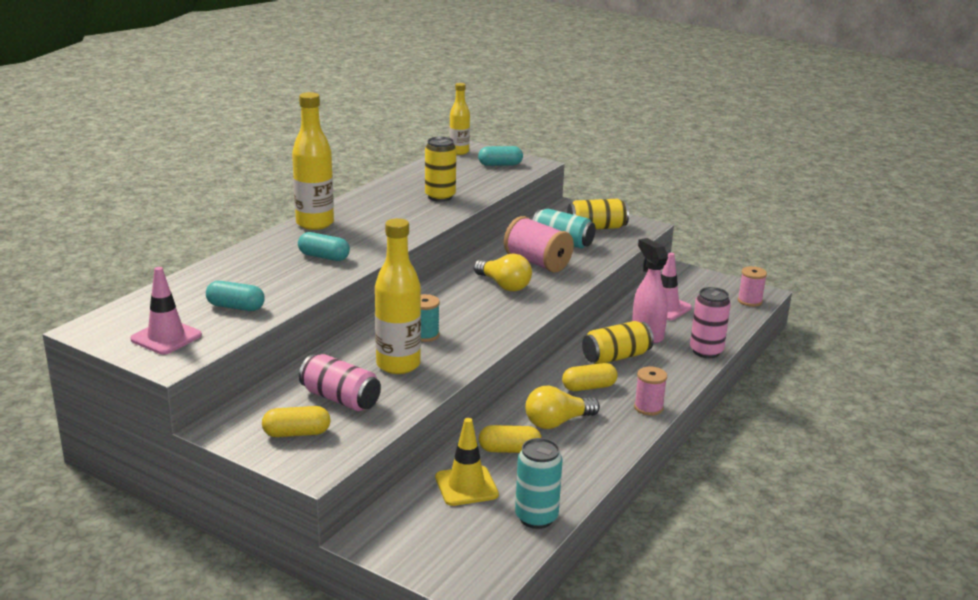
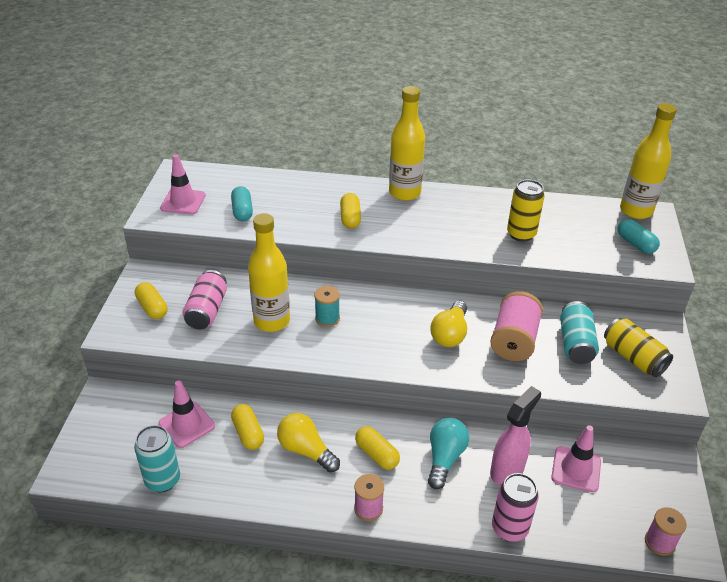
camera: 65 degrees right, 15 degrees up
turquoise capsule [298,232,350,261] -> yellow capsule [340,193,361,229]
yellow traffic cone [435,418,499,506] -> pink traffic cone [159,380,215,448]
yellow bottle [449,83,470,155] -> yellow bottle [620,103,677,219], size x1.61
yellow can [582,321,654,364] -> turquoise light bulb [428,418,469,489]

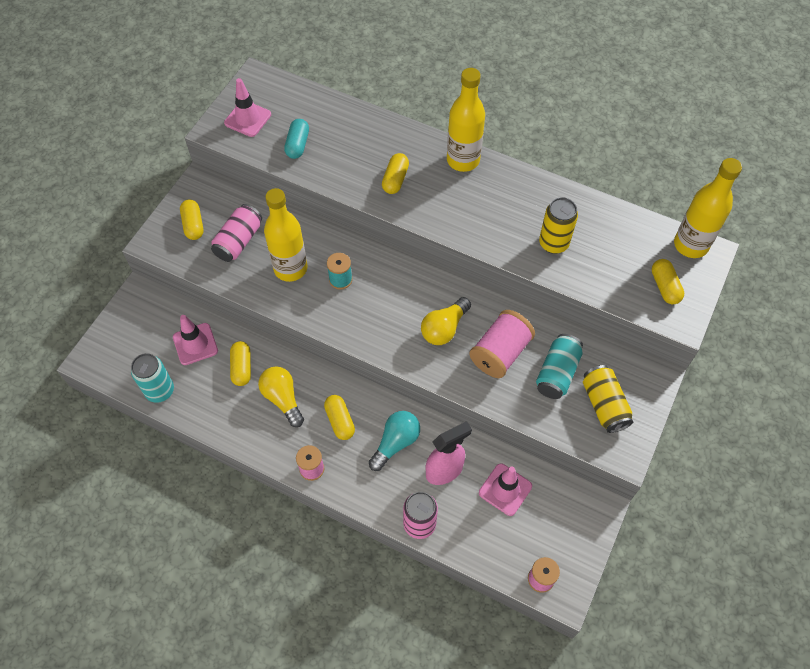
camera: 20 degrees right, 20 degrees up
turquoise capsule [618,219,660,254] -> yellow capsule [652,259,684,304]

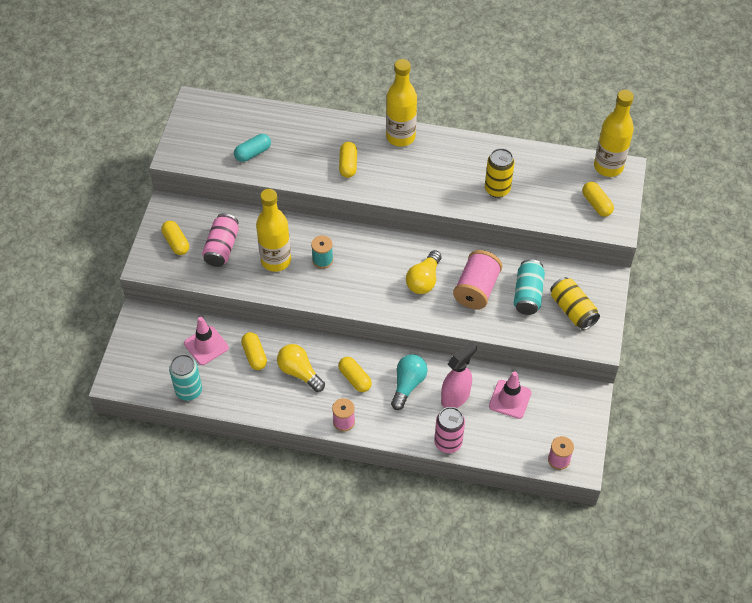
camera: 15 degrees left, 5 degrees down
pink traffic cone [224,78,271,137] -> none
turquoise capsule [284,119,309,159] -> turquoise capsule turned 60 degrees clockwise [234,134,271,162]

